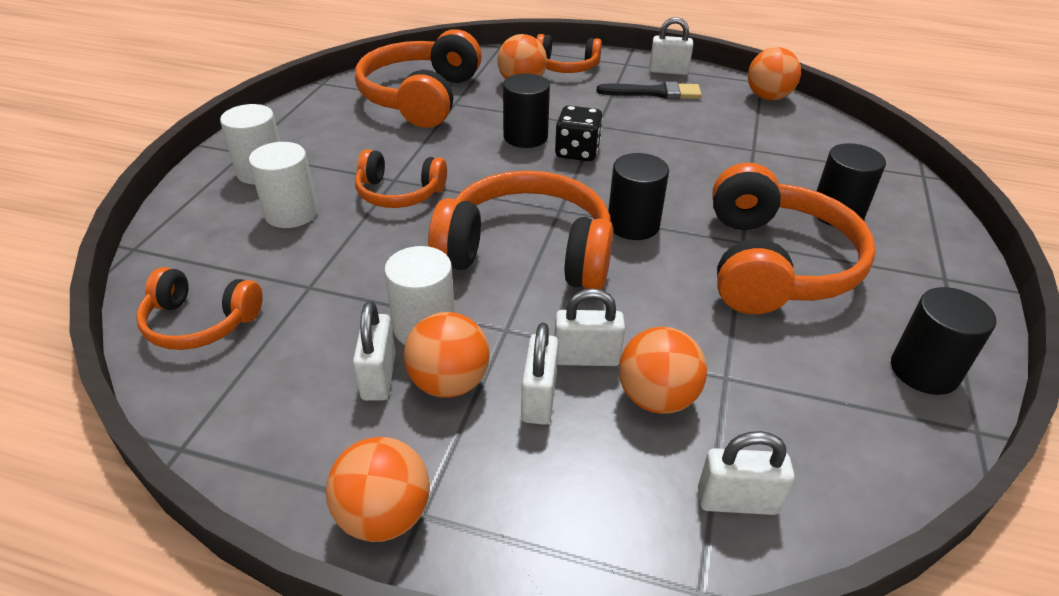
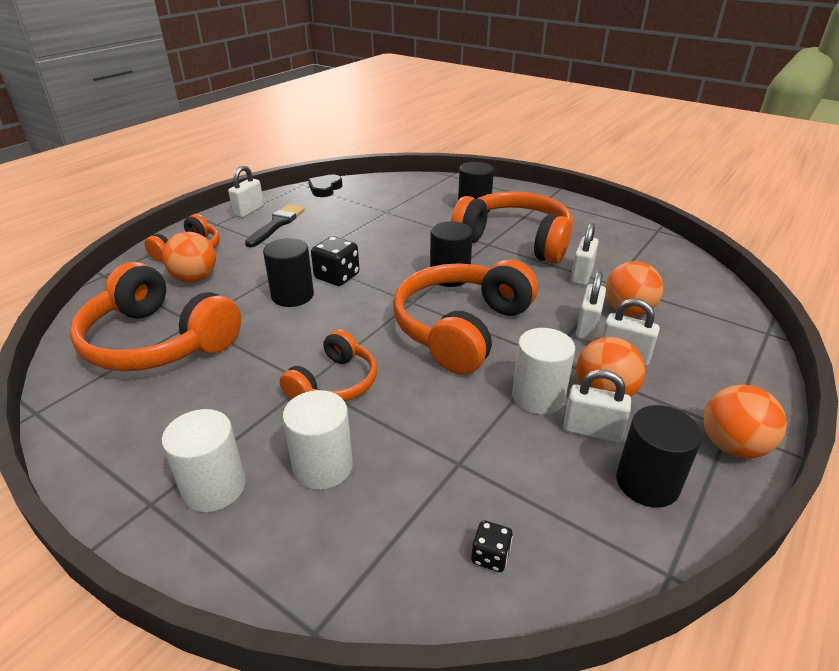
camera: 70 degrees left, 5 degrees down
orange headphones [136,267,263,350] -> black dice [471,520,513,572]
white padlock [698,431,794,515] -> white padlock moved to [571,223,599,285]
orange ball [748,47,801,100] -> black heart [308,174,342,197]
black cylinder [891,287,996,395] -> black cylinder moved to [616,405,702,508]

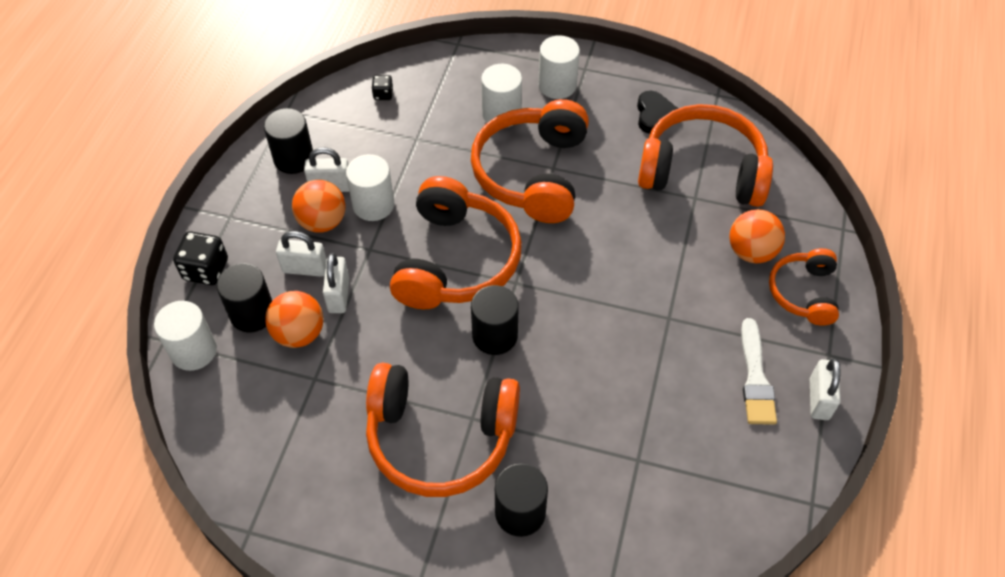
camera: 160 degrees right, 20 degrees up
black brush [245,204,305,248] -> white brush [741,318,777,425]
black cylinder [263,238,314,307] -> black cylinder moved to [217,263,272,332]
orange headphones [280,329,377,401] -> orange headphones [471,99,589,223], size x1.78
black heart [308,174,342,197] -> black heart moved to [637,91,678,134]
black dice [311,236,359,286] -> black dice moved to [173,231,228,285]
white padlock [571,223,599,285] -> none
orange ball [703,385,787,458] -> none
none -> white cylinder [154,301,217,371]

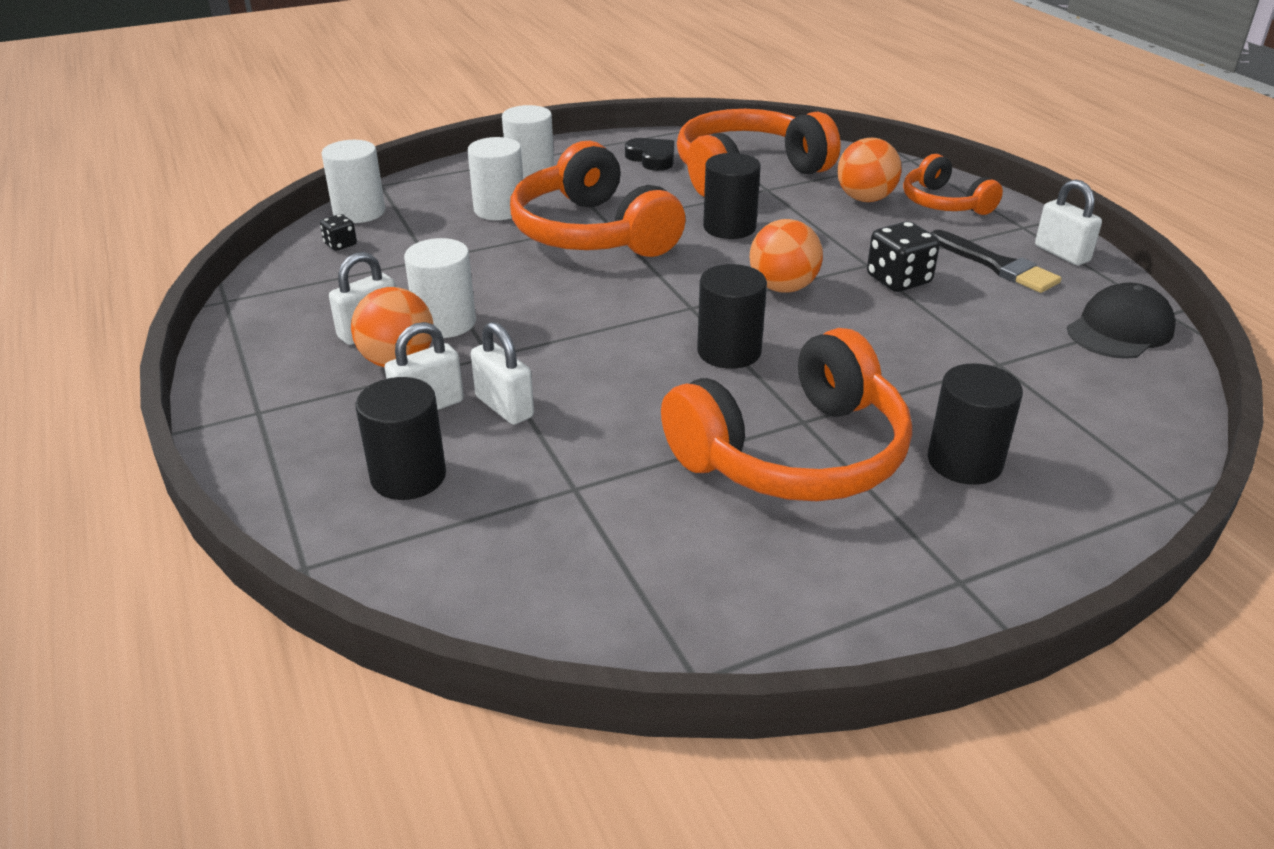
camera: 40 degrees left, 20 degrees down
white cylinder [154,301,217,371] -> white cylinder moved to [321,140,385,223]
black dice [173,231,228,285] -> black dice moved to [867,221,940,292]
black cylinder [264,108,313,174] -> black cylinder moved to [703,153,761,239]
orange ball [265,291,324,348] -> orange ball moved to [750,219,823,293]
orange headphones [390,176,522,309] -> none
white brush [741,318,777,425] -> black brush [931,230,1062,293]
none -> black cap [1067,282,1176,359]

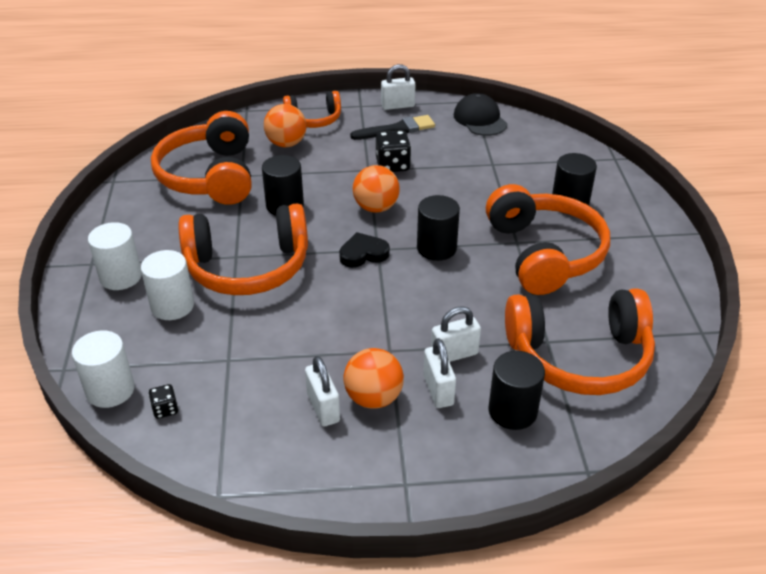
camera: 70 degrees left, 5 degrees up
white cylinder [404,238,476,338] -> none
black heart [625,138,674,171] -> black heart moved to [339,232,390,268]
none -> orange headphones [505,288,655,395]

